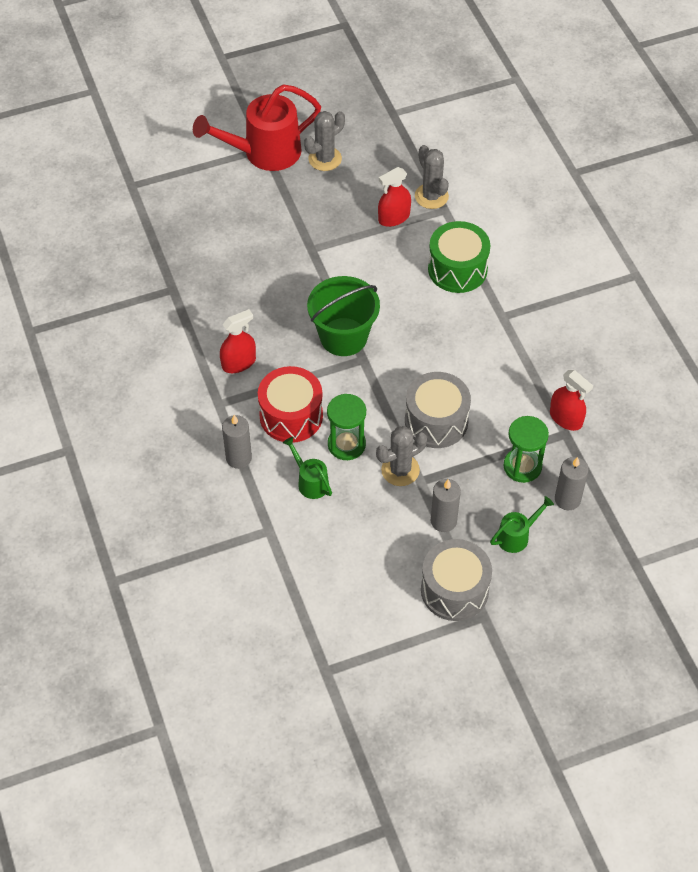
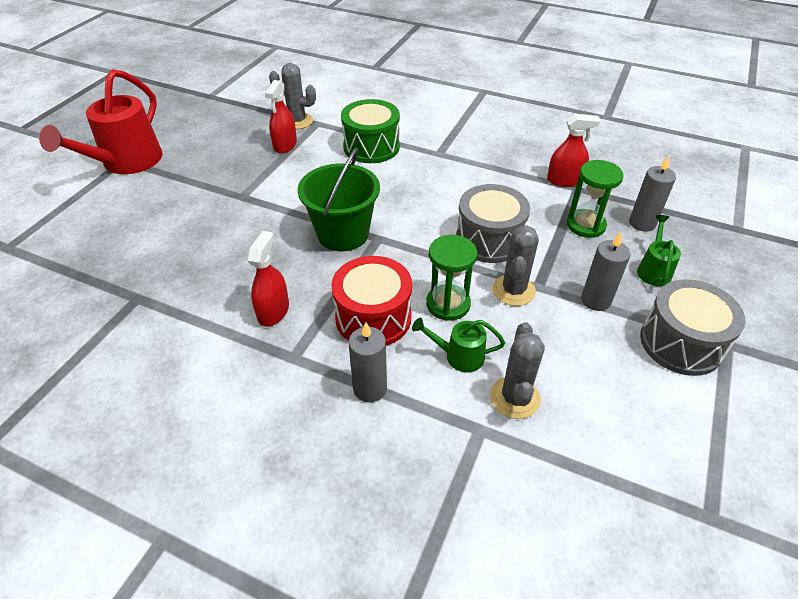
camera: 45 degrees left, 10 degrees down
grey cactus [304,111,345,171] -> grey cactus moved to [490,322,545,419]

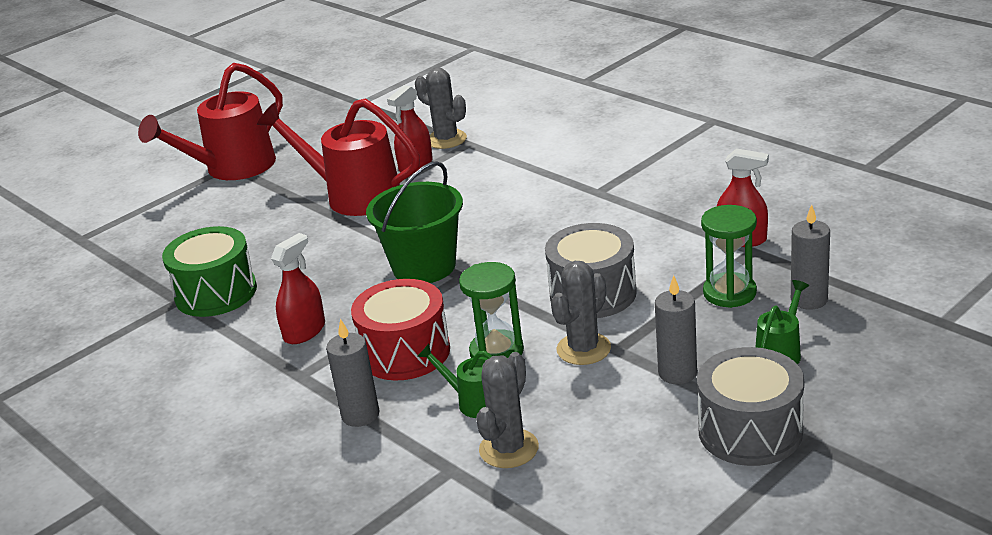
camera: 25 degrees right, 15 degrees down
green drum [341,99,400,163] -> green drum moved to [162,226,257,317]
none -> red watering can [257,99,420,216]

